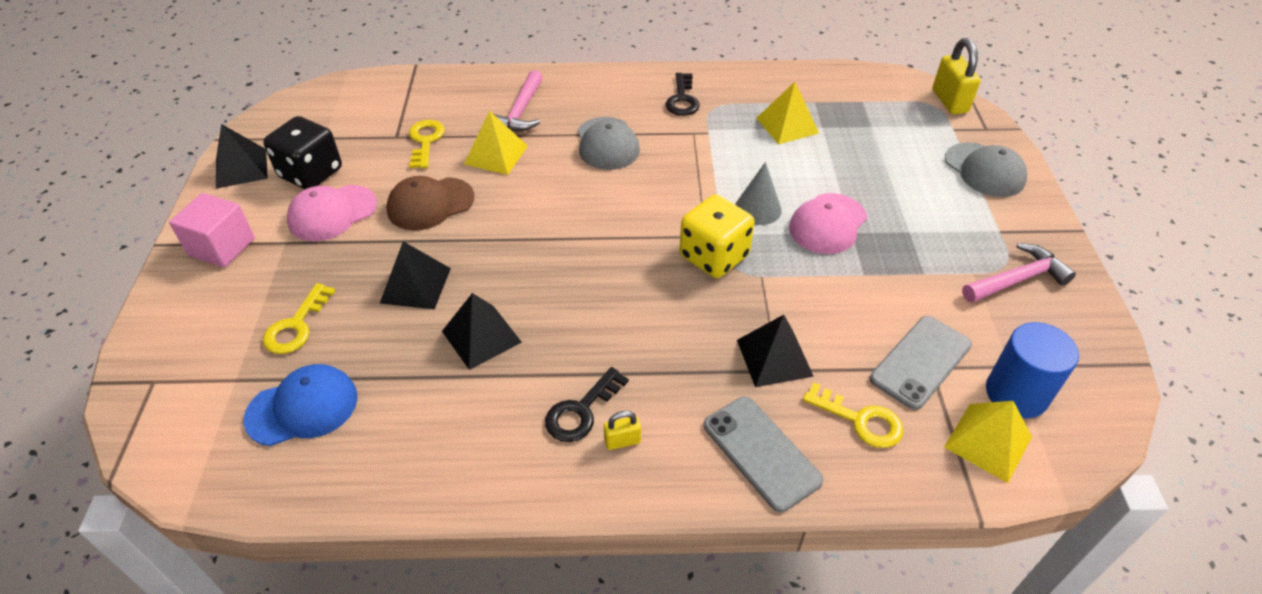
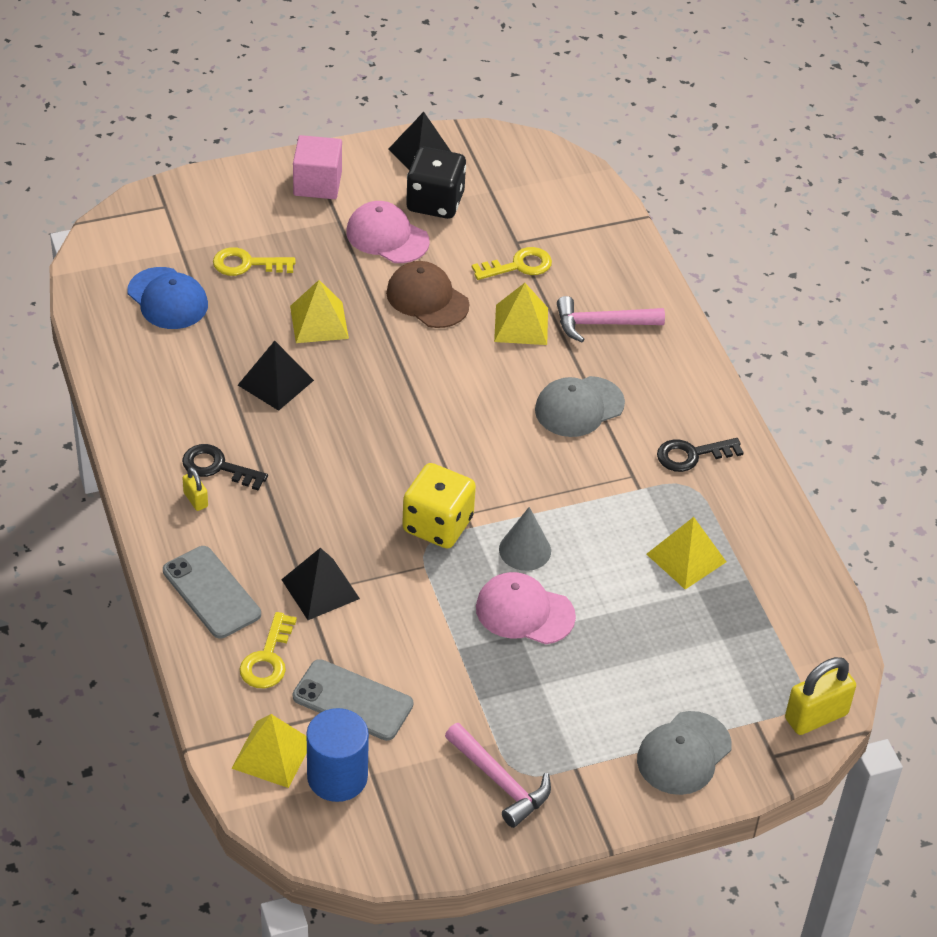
camera: 70 degrees right, 0 degrees up
black pyramid [380,241,451,309] -> yellow pyramid [290,280,349,343]
grey phone [704,397,823,512] -> grey phone turned 75 degrees counterclockwise [163,546,261,639]

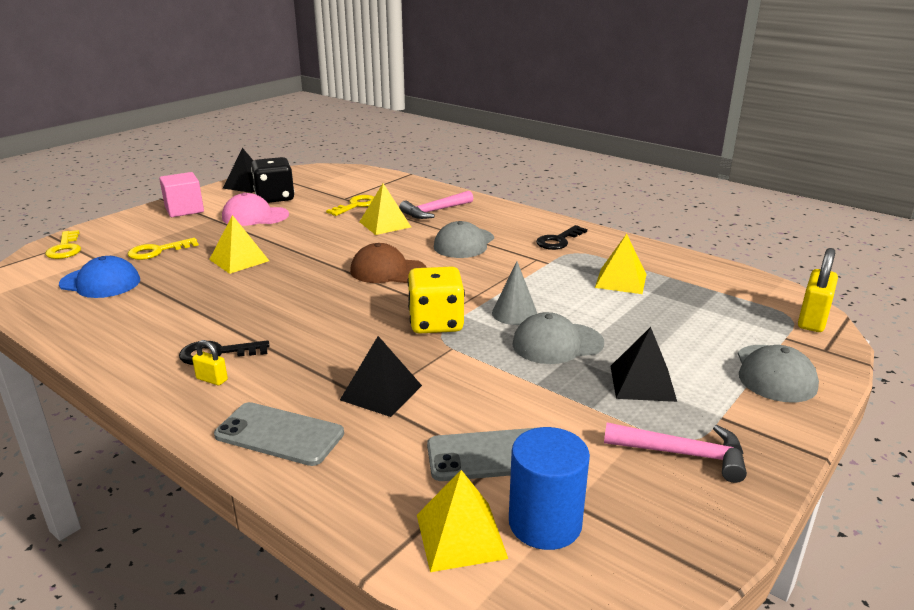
camera: 30 degrees left, 20 degrees down
black pyramid [238,341,314,411] -> black pyramid moved to [611,327,677,402]
yellow key [239,612,297,688] -> yellow key moved to [45,230,81,259]
brown cap [386,261,469,328] -> brown cap moved to [350,243,427,283]
pink cap [476,572,576,644] -> grey cap [512,312,604,364]

